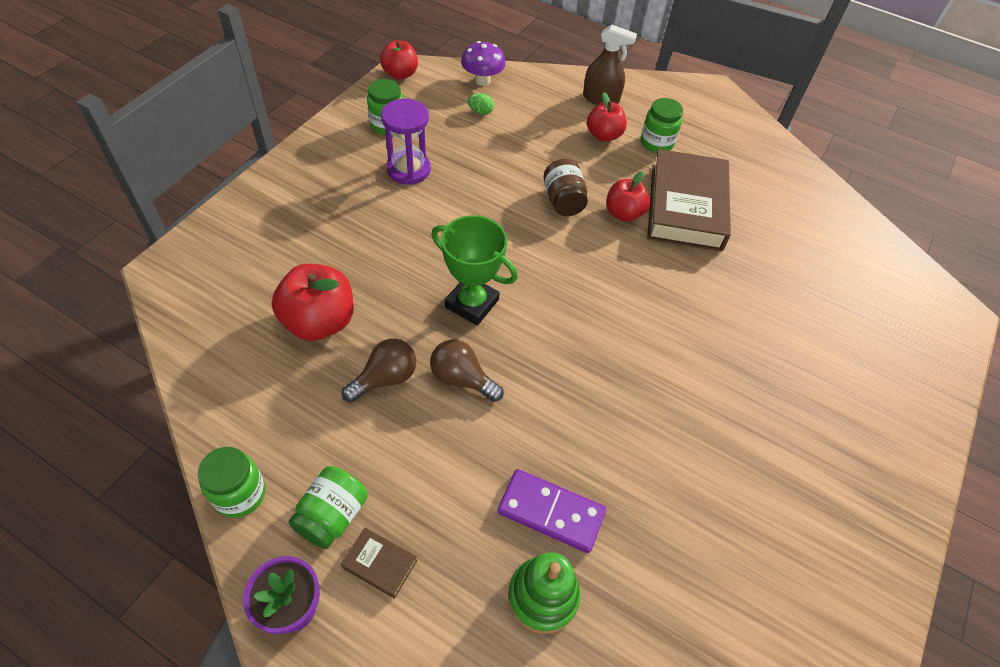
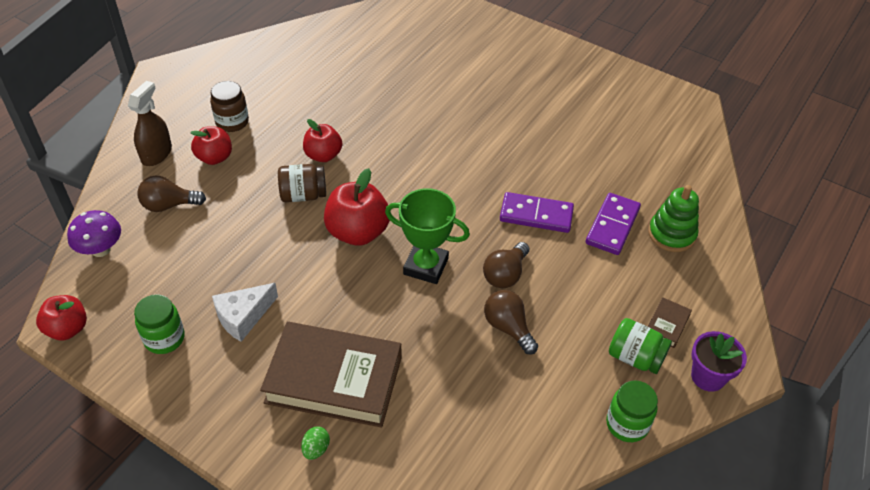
camera: 85 degrees left, 5 degrees down
red apple [272,264,354,341] -> red apple moved to [324,168,390,246]
purple hourglass [381,99,431,185] -> white cheese [212,283,278,342]
green trophy [432,215,518,325] -> green trophy turned 75 degrees clockwise [385,188,470,284]
green egg [468,93,494,115] -> green egg moved to [301,426,330,460]
green jar [641,98,683,153] -> brown jar [210,81,249,132]
brown book [647,149,731,252] -> brown book moved to [260,322,402,428]
none -> brown light bulb [137,176,206,212]
none -> purple domino [500,192,574,233]

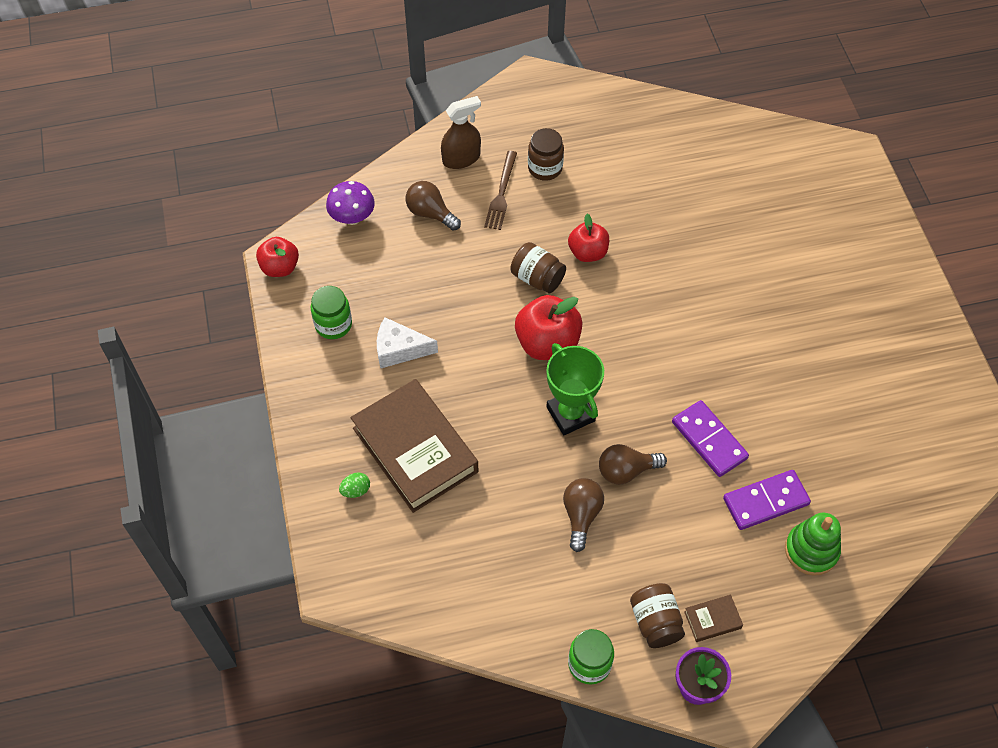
camera: 45 degrees right, 10 degrees up
red apple [190,126,232,165] -> brown fork [484,151,517,230]
green jar [609,318,672,374] -> brown jar [630,583,685,648]

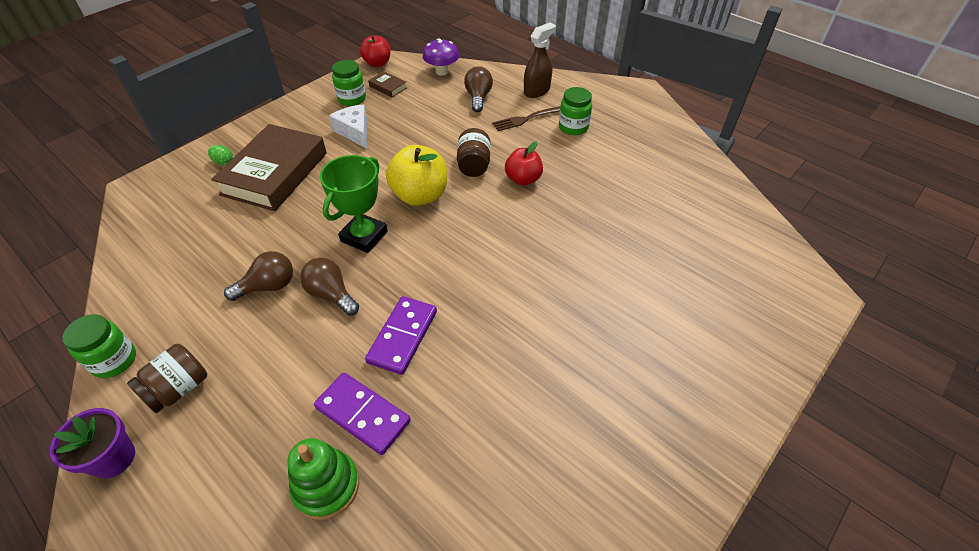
camera: 55 degrees right, 10 degrees down
brown spray bottle [441,96,481,169] -> brown spray bottle turned 75 degrees counterclockwise [524,23,556,98]
red apple [515,295,582,360] -> yellow apple [386,145,447,206]
brown jar [528,128,564,181] -> green jar [559,87,592,135]
brown book [684,595,743,642] -> brown book moved to [368,71,407,97]

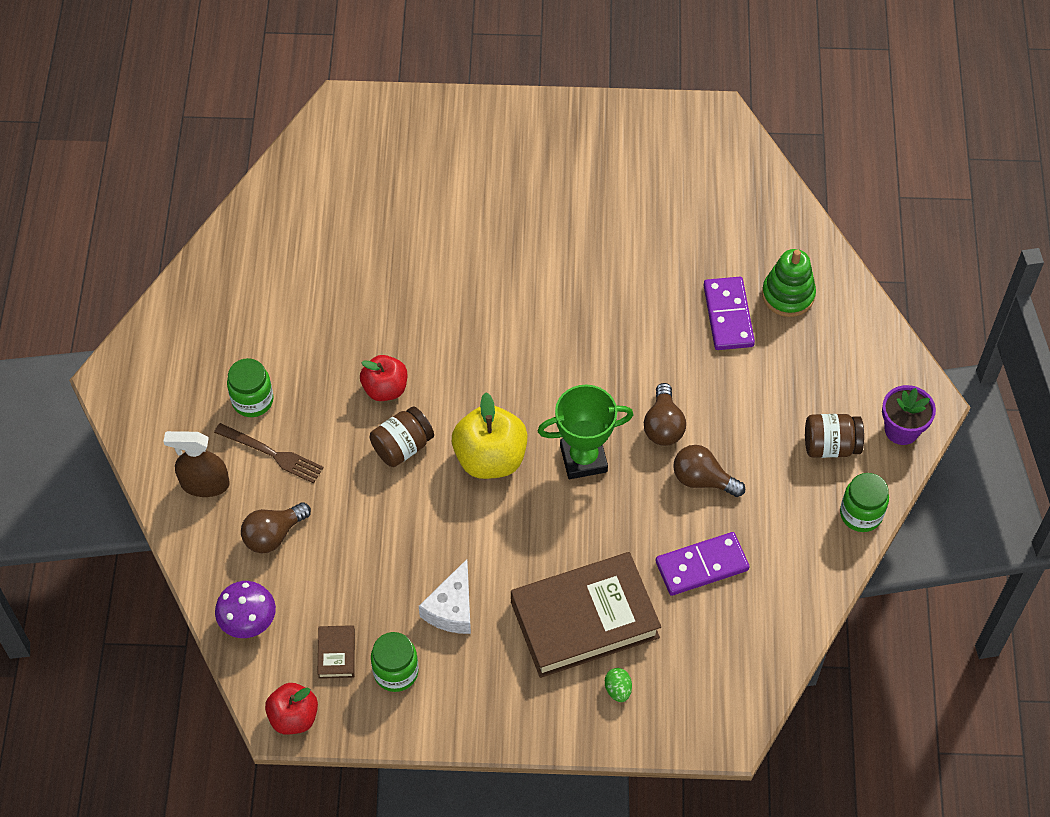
camera: 130 degrees left, 10 degrees up
purple domino [365,296,437,375] -> purple domino moved to [656,532,750,596]

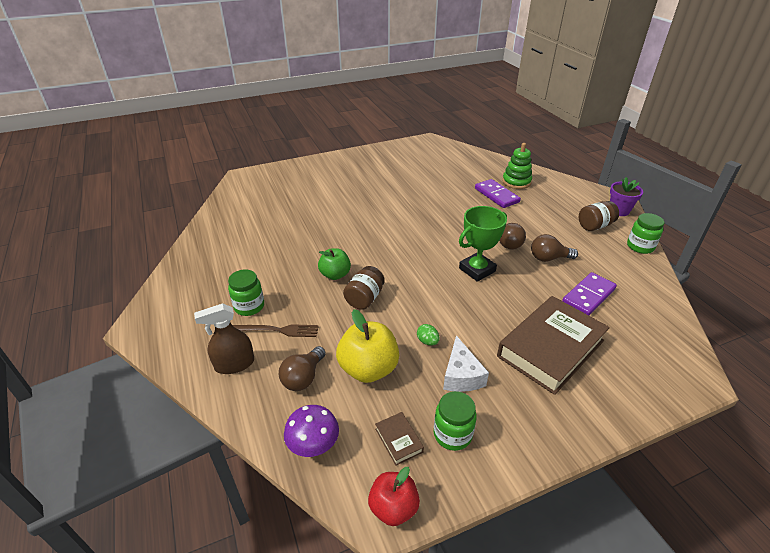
camera: 25 degrees left, 20 degrees down
red apple [360,355,407,401] -> green apple [318,248,351,280]
yellow apple [452,393,528,479] -> yellow apple moved to [336,309,399,383]
green egg [605,668,632,702] -> green egg moved to [417,324,439,345]

